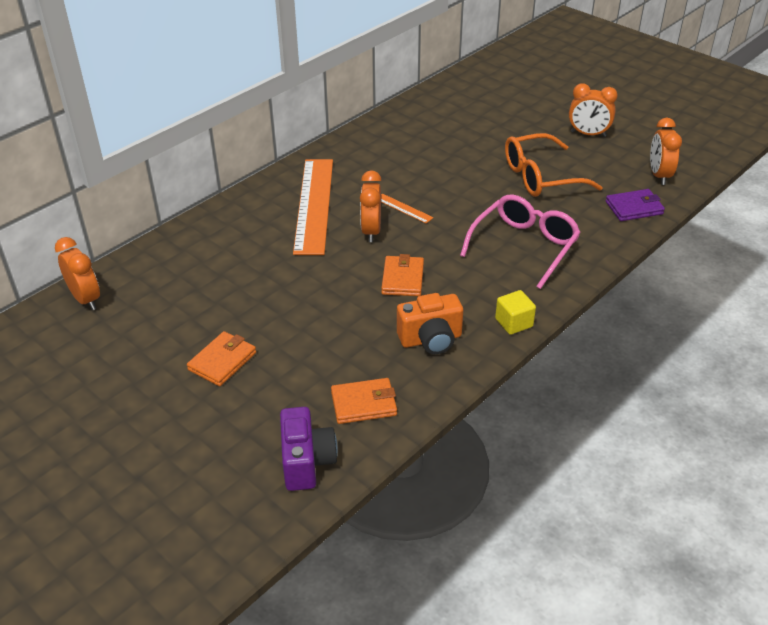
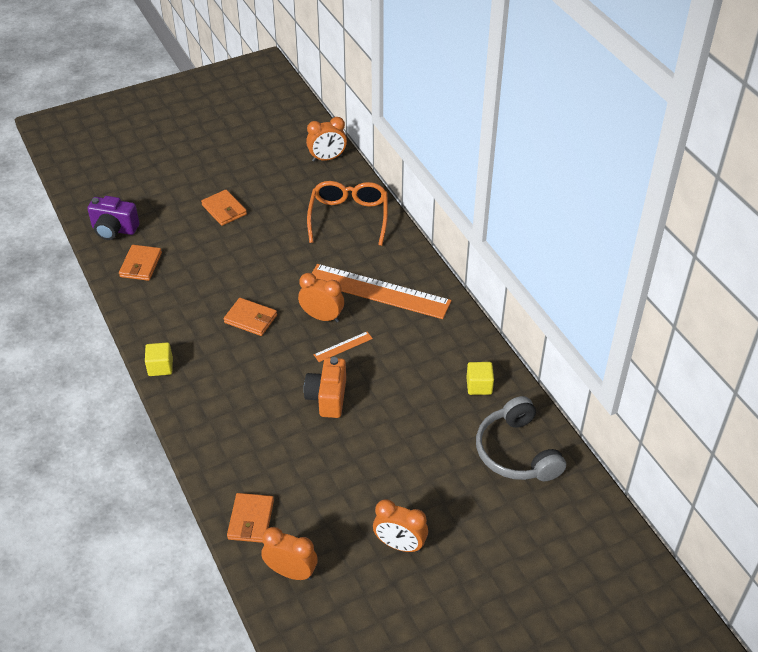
camera: 110 degrees right, 5 degrees up
orange camera [397,293,463,354] -> orange camera moved to [304,357,346,418]
pink glasses [460,194,581,289] -> none
orange glasses [505,133,603,197] -> orange glasses moved to [307,181,388,246]
orange clock [569,83,618,137] -> orange clock turned 105 degrees counterclockwise [373,499,428,552]
purple wallet [605,189,665,221] -> orange wallet [227,493,274,543]
none -> yellow cube [466,362,494,395]
none -> grey headphones [476,396,566,481]

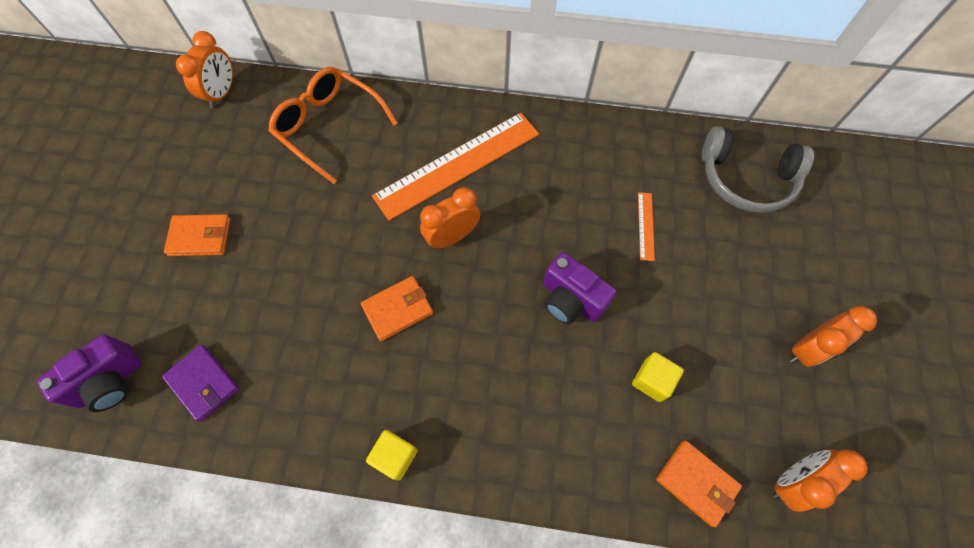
camera: 55 degrees left, 20 degrees up
orange wallet [119,245,162,281] -> purple wallet [162,345,239,422]
orange camera [304,357,346,418] -> purple camera [543,252,617,325]
orange ruler [314,332,373,362] -> orange ruler moved to [638,192,655,261]
yellow cube [466,362,494,395] -> yellow cube moved to [632,352,684,402]

